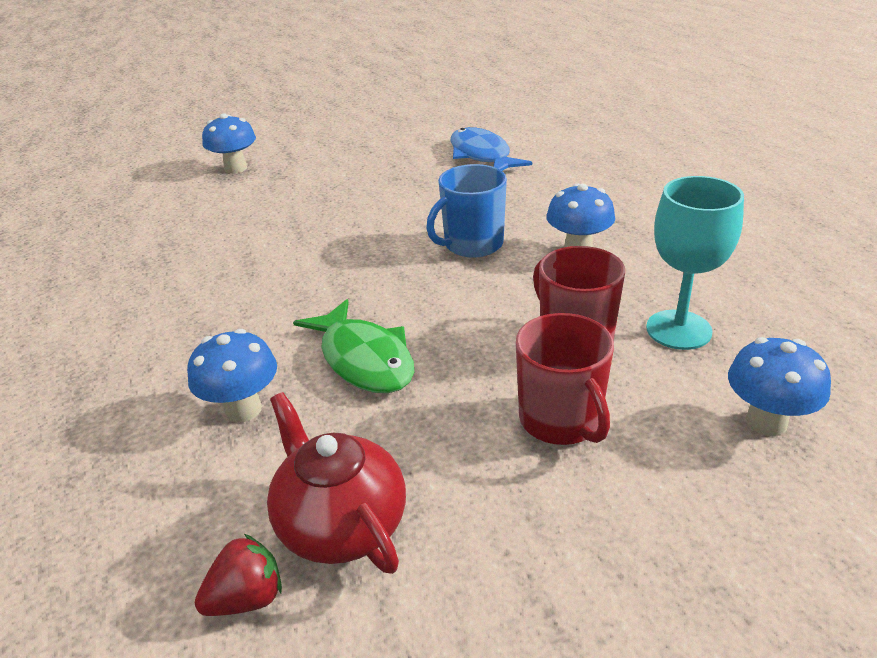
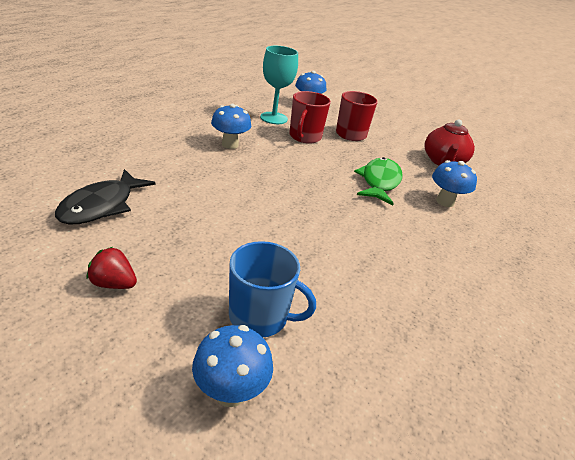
camera: 135 degrees left, 0 degrees up
red strawberry [195,534,282,616] -> red strawberry moved to [87,247,137,289]
blue mug [426,164,507,258] -> blue mug moved to [229,241,316,337]
blue fish [450,127,532,171] -> black fish [55,169,156,225]

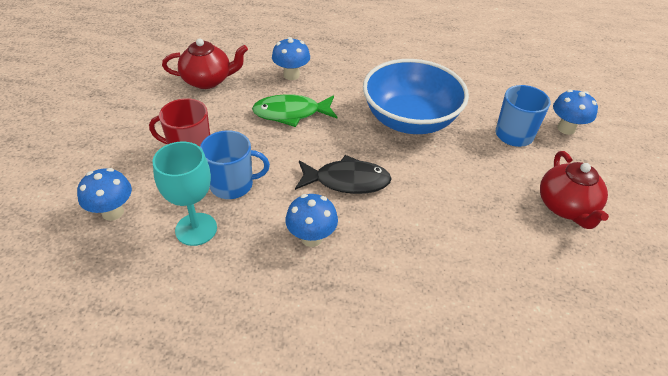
camera: 110 degrees left, 10 degrees up
black fish [55,169,156,225] -> black fish moved to [295,155,392,194]
red strawberry [87,247,137,289] -> red teapot [540,151,609,229]
red mug [289,91,331,144] -> blue mug [200,130,270,199]
none -> blue bowl [363,59,469,134]

